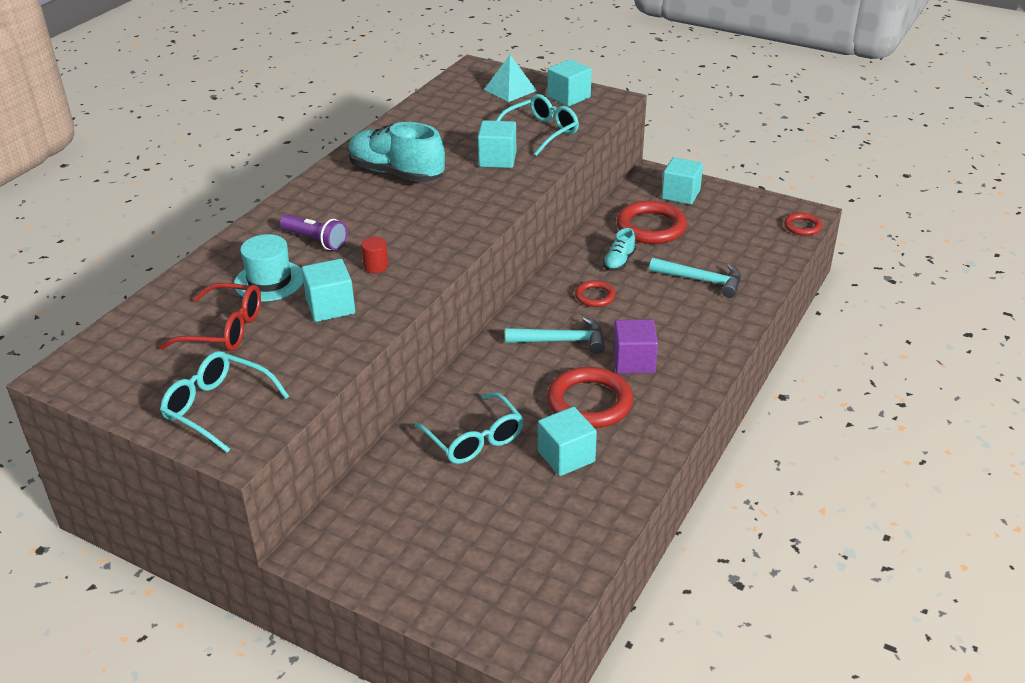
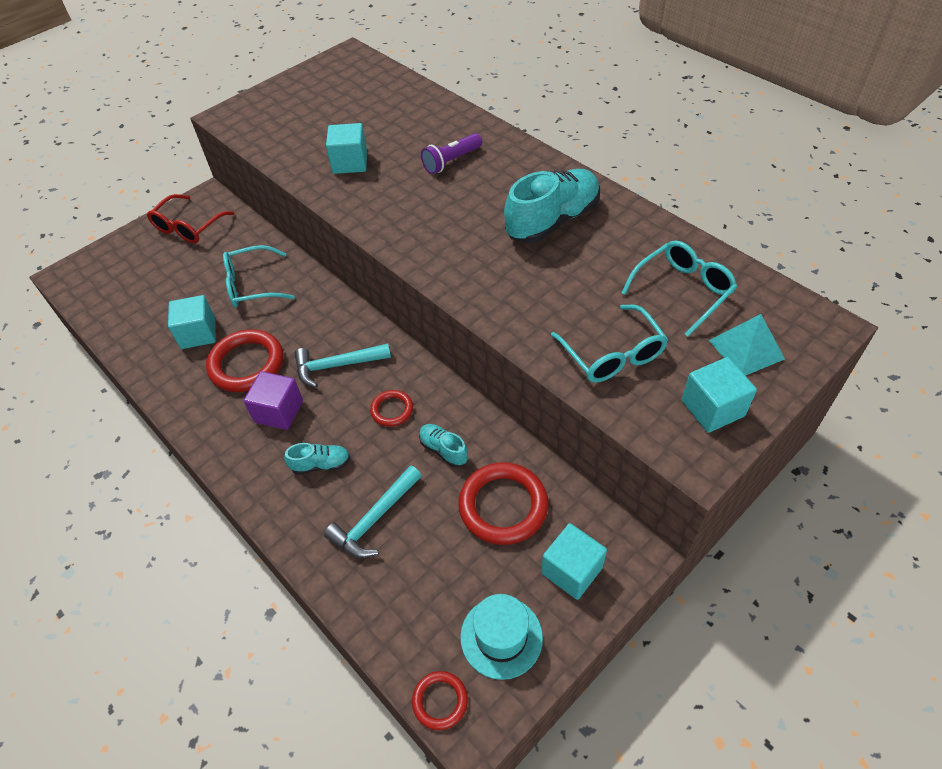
camera: 110 degrees right, 15 degrees up
red glasses [159,283,261,351] -> red glasses moved to [147,194,235,243]
turquoise glasses [160,351,289,452] -> turquoise glasses moved to [621,240,737,337]
turquoise hat [234,234,304,301] -> turquoise hat moved to [460,594,543,680]
red cylinder [361,237,388,273] -> none
turquoise cube [478,120,516,168] -> none
turquoise hammer [505,317,605,354] -> turquoise hammer turned 60 degrees clockwise [294,343,391,388]
none -> turquoise shoe [284,443,350,475]

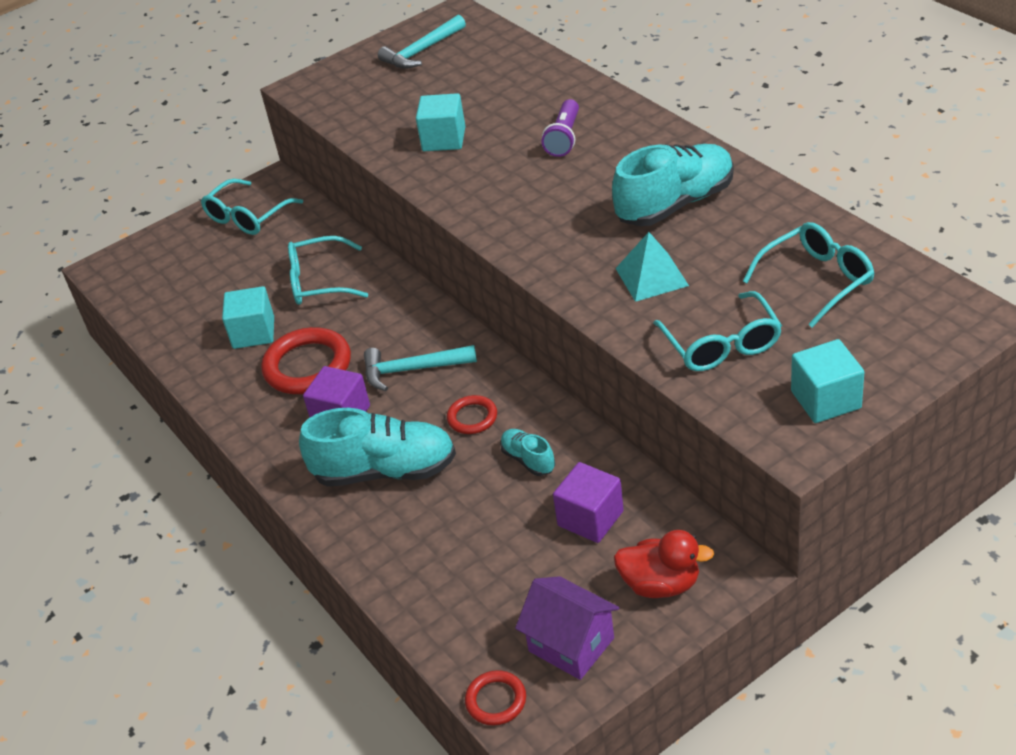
camera: 10 degrees right, 10 degrees down
red glasses [147,194,235,243] -> turquoise glasses [201,179,303,235]
turquoise shoe [284,443,350,475] -> turquoise shoe [299,408,456,487], size x2.07
turquoise hammer [324,465,422,558] -> turquoise hammer moved to [378,15,466,69]
purple flashlight [421,133,482,174] -> purple flashlight turned 45 degrees counterclockwise [541,99,579,157]
red ring [458,462,548,545] -> purple cube [553,462,624,543]
turquoise hat [460,594,543,680] -> purple house [515,576,619,680]
turquoise cube [541,523,607,600] -> red duck [614,530,714,598]
turquoise pyramid [709,314,785,376] -> turquoise pyramid moved to [615,232,689,302]

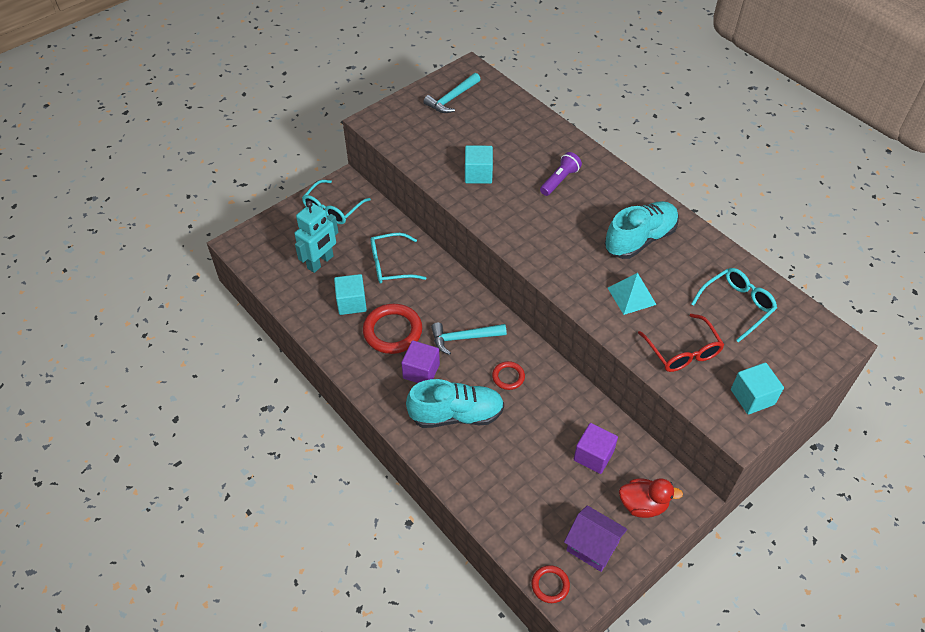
camera: 10 degrees left, 10 degrees up
turquoise shoe [500,429,555,476] -> none
purple flashlight [541,99,579,157] -> purple flashlight turned 150 degrees counterclockwise [540,152,582,196]
turquoise glasses [653,291,782,371] -> red glasses [638,314,724,372]
none -> turquoise robot [295,201,338,273]

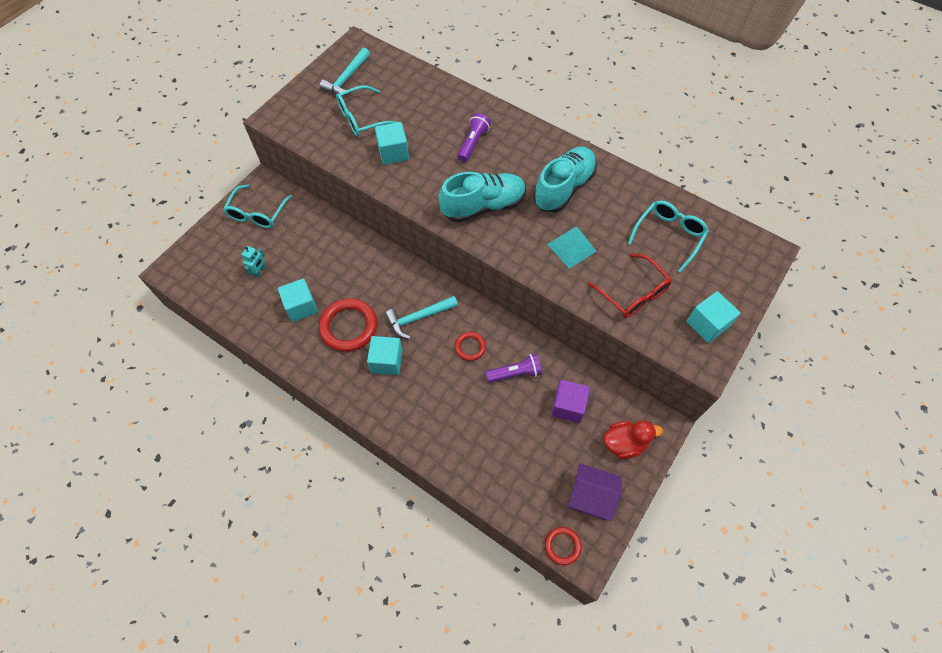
camera: 15 degrees left, 10 degrees up
turquoise robot [295,201,338,273] -> turquoise robot [241,246,265,278], size x0.51
turquoise glasses [370,233,427,284] -> turquoise glasses moved to [336,85,397,136]
purple cube [401,340,440,383] -> turquoise cube [367,336,403,375]
turquoise shoe [406,379,504,428] -> turquoise shoe moved to [439,172,526,223]
none -> purple flashlight [486,354,542,383]

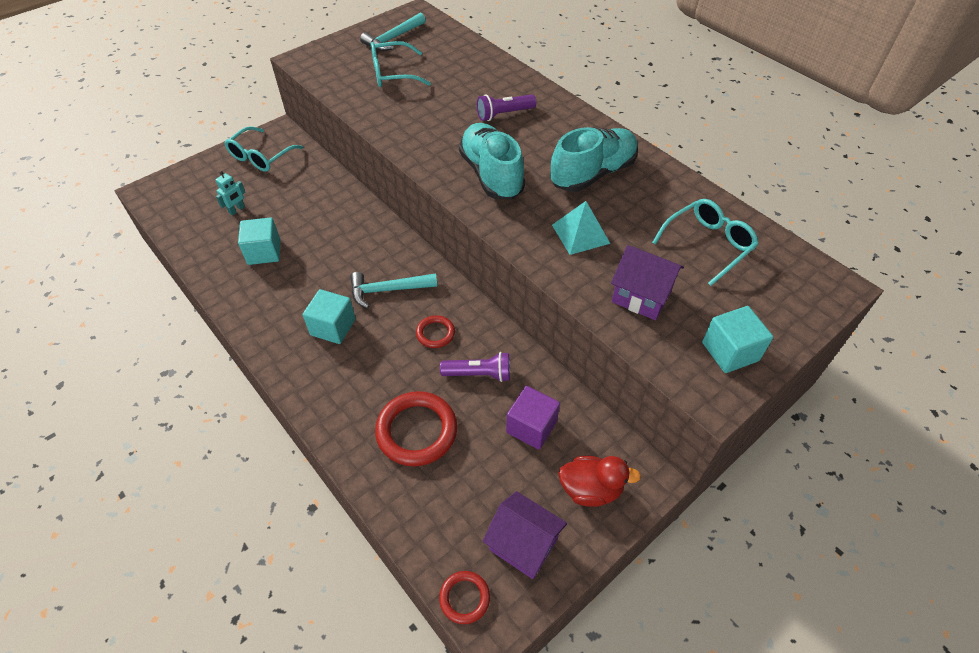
camera: 15 degrees right, 10 degrees down
red ring [319,298,377,352] -> red ring moved to [375,391,457,466]
turquoise cube [375,122,409,165] -> none
turquoise shoe [439,172,526,223] -> turquoise shoe turned 105 degrees counterclockwise [459,123,525,200]
purple flashlight [458,113,491,162] -> purple flashlight turned 150 degrees counterclockwise [477,95,536,121]
red glasses [588,253,672,318] -> purple house [611,245,684,320]

